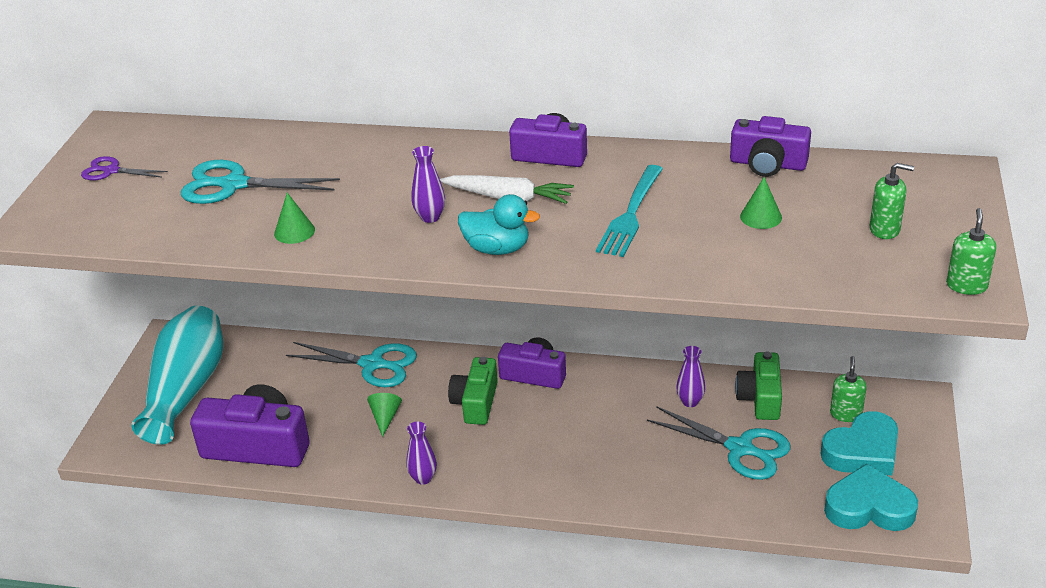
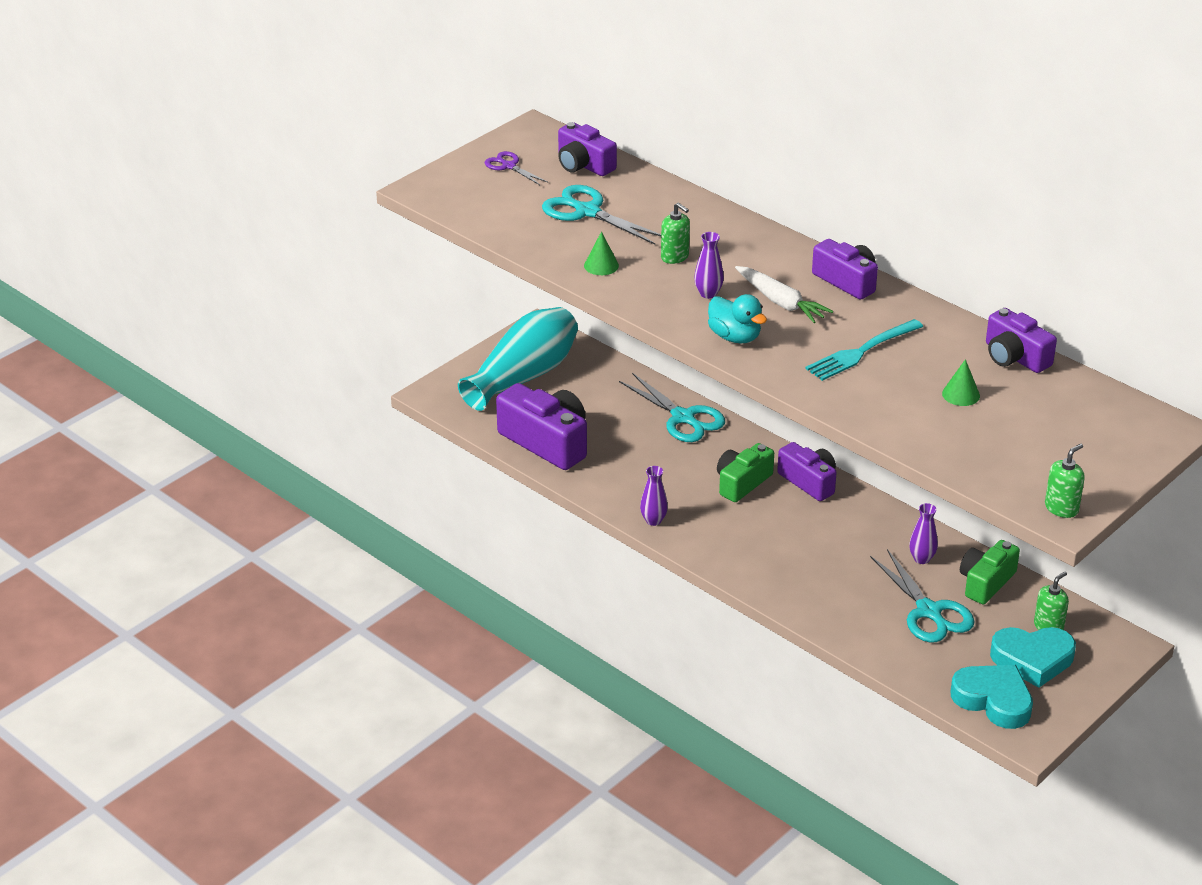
camera: 30 degrees right, 0 degrees up
green cone [367,393,402,437] -> none
green soap dispenser [869,163,914,239] -> green soap dispenser moved to [661,203,690,264]
none -> purple camera [558,122,617,176]

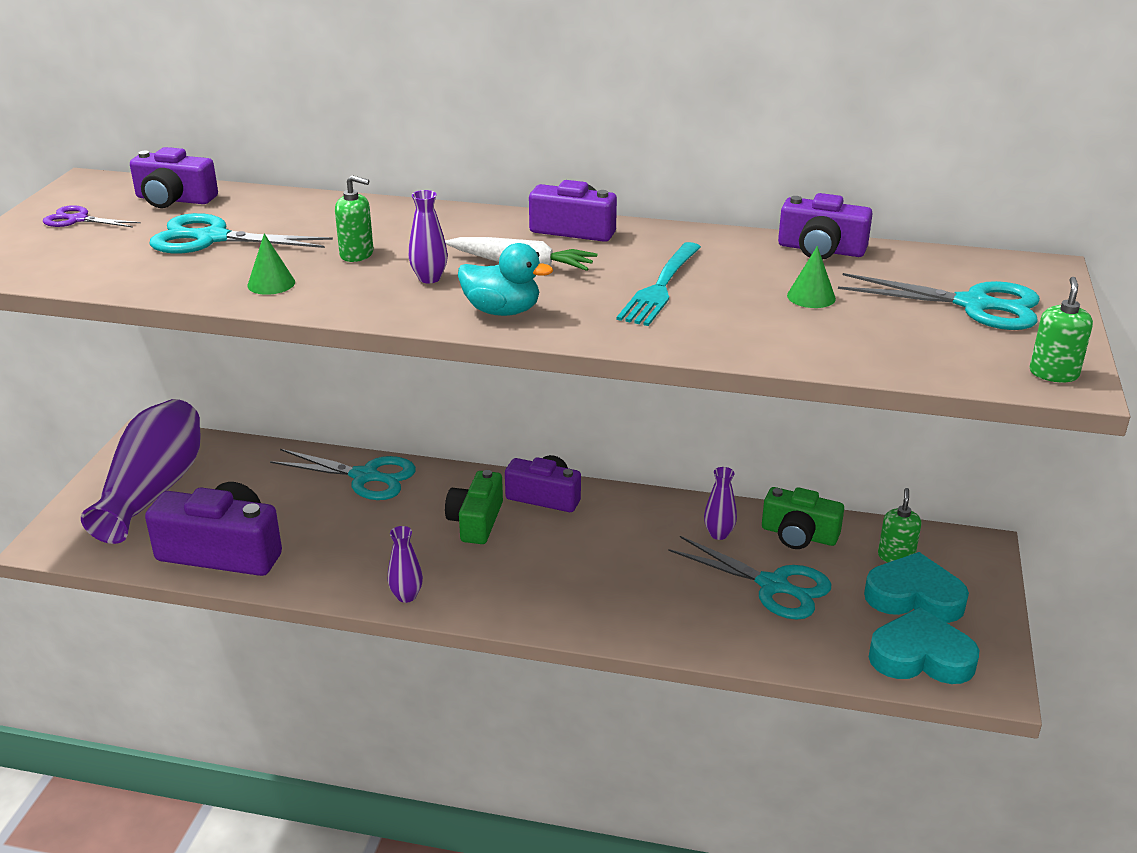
camera: 30 degrees left, 5 degrees down
turquoise vase [458,307,578,411] -> purple vase [81,399,201,544]
green camera [960,540,1020,604] -> green camera turned 75 degrees counterclockwise [762,487,844,549]
turquoise heart [990,627,1076,688] -> turquoise heart turned 135 degrees counterclockwise [864,552,969,623]
none -> turquoise scissors [838,273,1040,330]

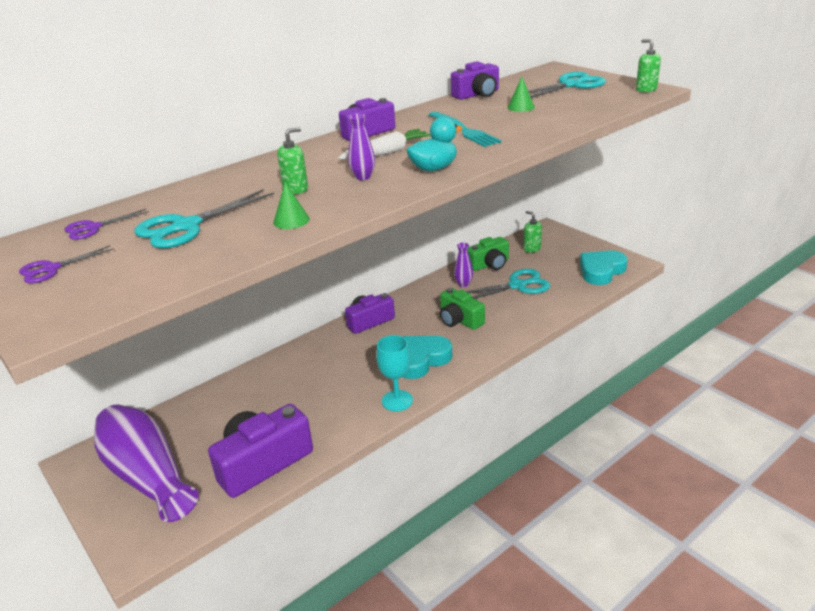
camera: 50 degrees left, 0 degrees up
purple camera [130,147,218,208] -> purple scissors [64,209,149,240]
turquoise scissors [270,449,416,500] -> none
purple vase [388,526,423,603] -> turquoise goblet [376,335,413,411]
green camera [445,470,503,544] -> green camera moved to [440,288,485,330]
turquoise heart [864,552,969,623] -> turquoise heart moved to [403,336,453,379]

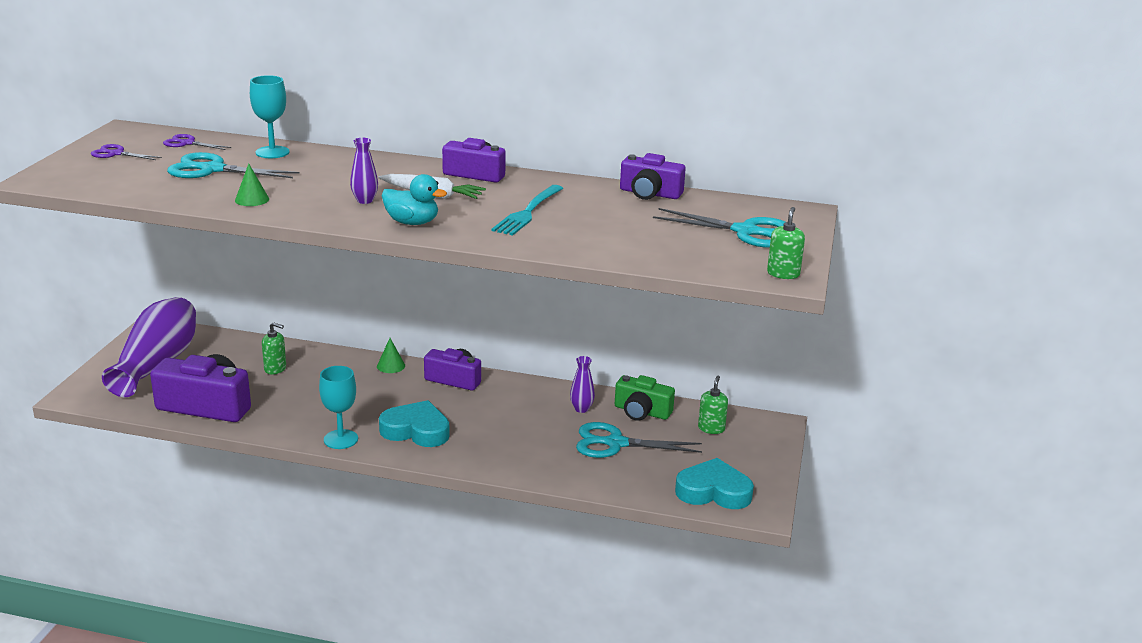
camera: 50 degrees right, 5 degrees down
green soap dispenser [277,127,308,194] -> green soap dispenser moved to [262,322,286,375]
green camera [440,288,485,330] -> none
turquoise scissors [466,269,550,299] -> turquoise scissors turned 150 degrees clockwise [576,422,702,458]
green cone [508,77,535,112] -> green cone moved to [377,338,405,373]
none -> turquoise goblet [250,75,290,158]

